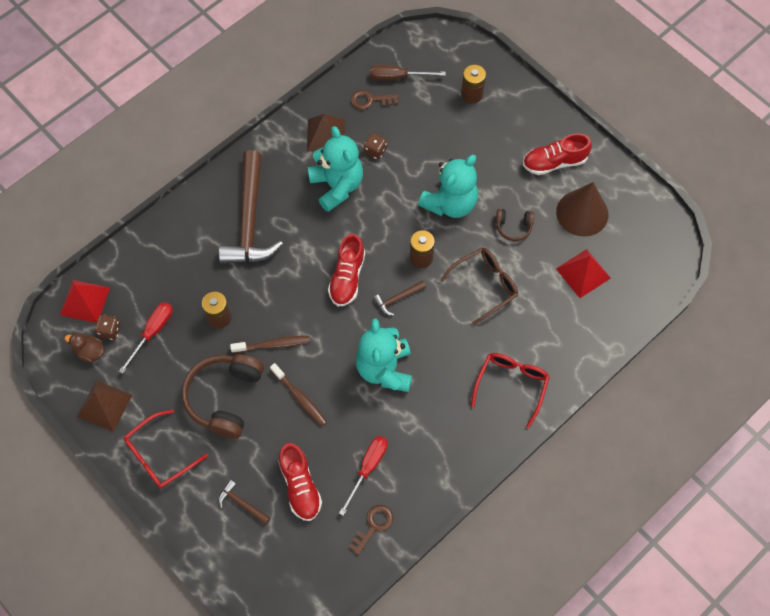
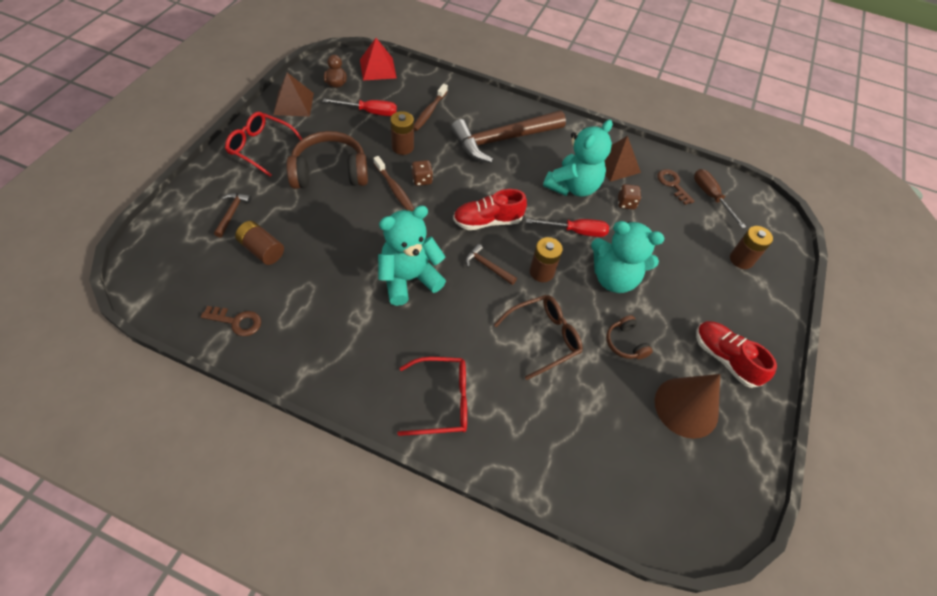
camera: 60 degrees right, 10 degrees down
brown dice [95,315,120,340] -> brown dice moved to [411,160,433,186]
brown toothbrush [270,363,327,426] -> brown toothbrush moved to [414,84,448,131]
red shoe [278,443,322,521] -> brown battery [235,221,284,265]
red screwdriver [339,436,388,516] -> red screwdriver moved to [526,219,609,237]
brown glasses [440,248,518,325] -> brown glasses turned 60 degrees counterclockwise [494,295,582,380]
red pyramid [556,249,611,298] -> none

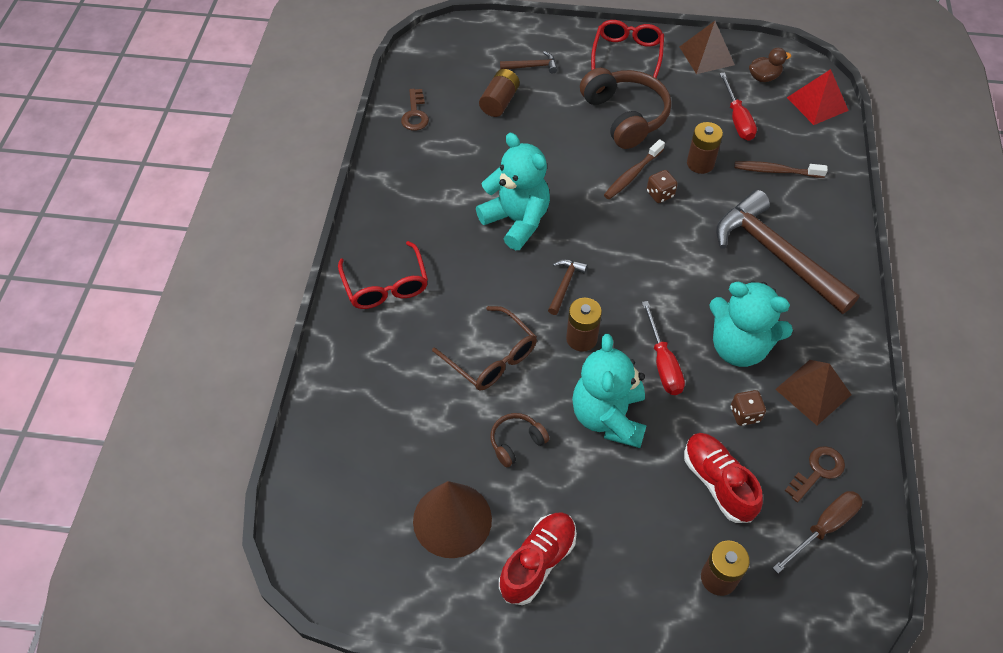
camera: 80 degrees right, 0 degrees up
red shoe [453,189,527,230] -> red shoe moved to [684,433,763,523]

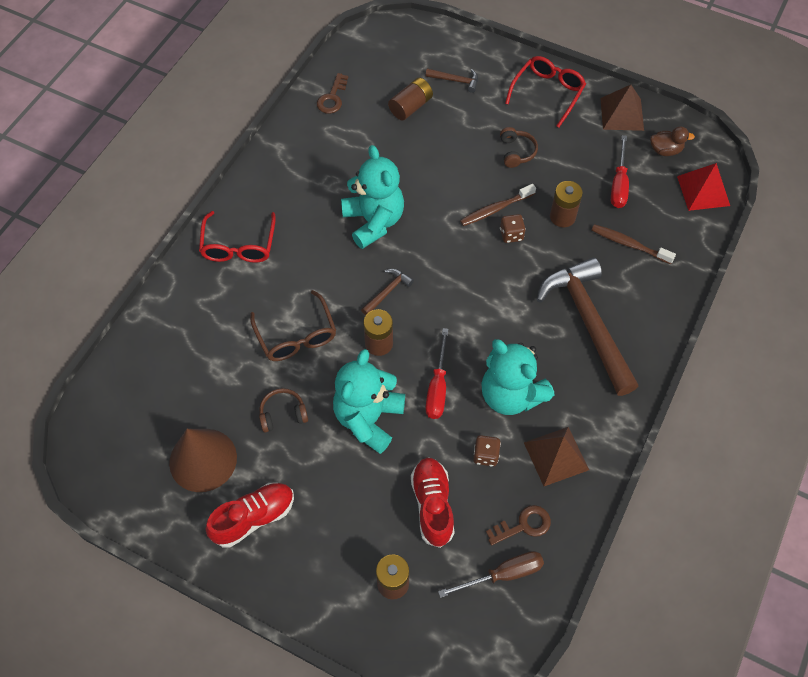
camera: 20 degrees right, 5 degrees up
brown headphones [580,68,671,149] -> brown headphones [500,127,538,168], size x0.49

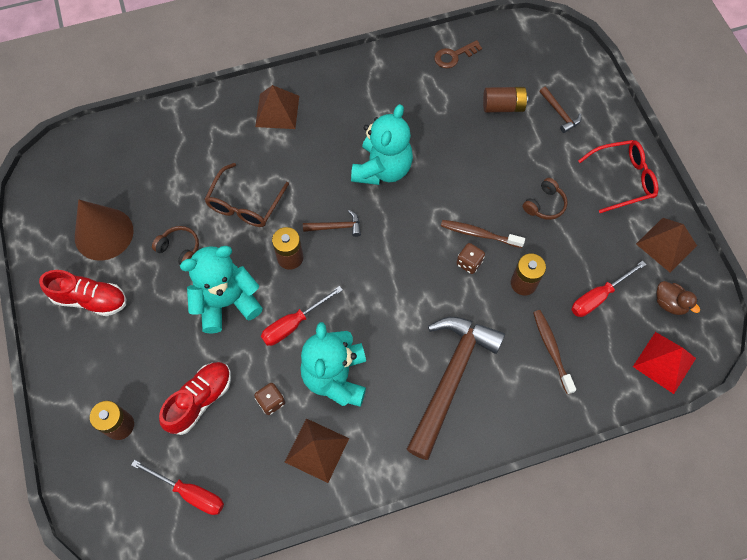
camera: 45 degrees right, 5 degrees up
red glasses [199,211,276,263] -> brown pyramid [255,85,299,129]
brown screwdriver [438,551,544,598] -> red screwdriver [131,460,224,515]
brown key [486,505,551,546] -> none

